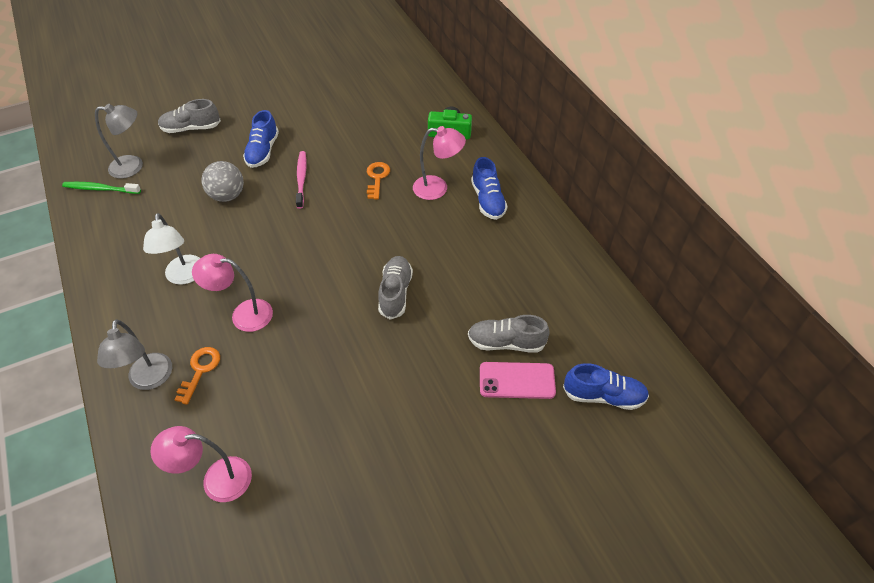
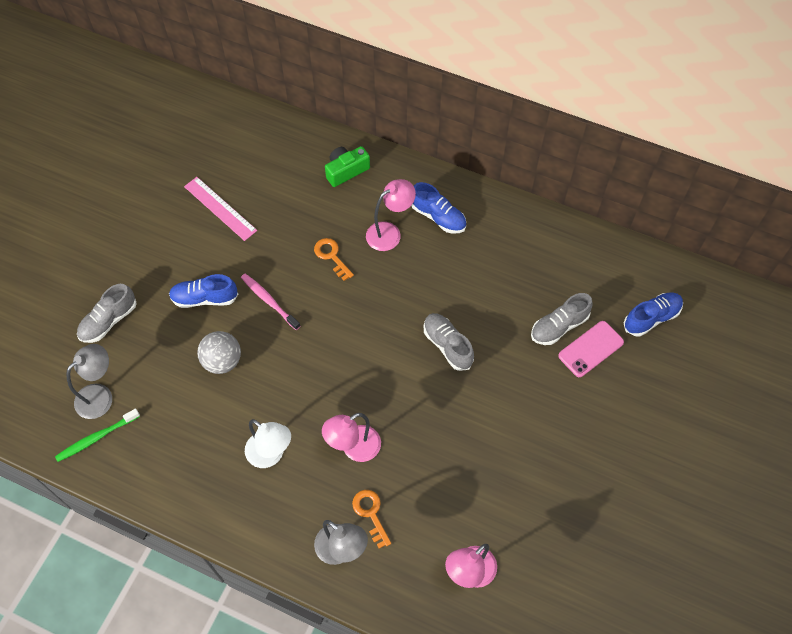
camera: 40 degrees left, 10 degrees up
blue shoe [243,110,279,168] -> blue shoe turned 120 degrees clockwise [169,274,238,308]
none -> pink ruler [184,177,257,241]

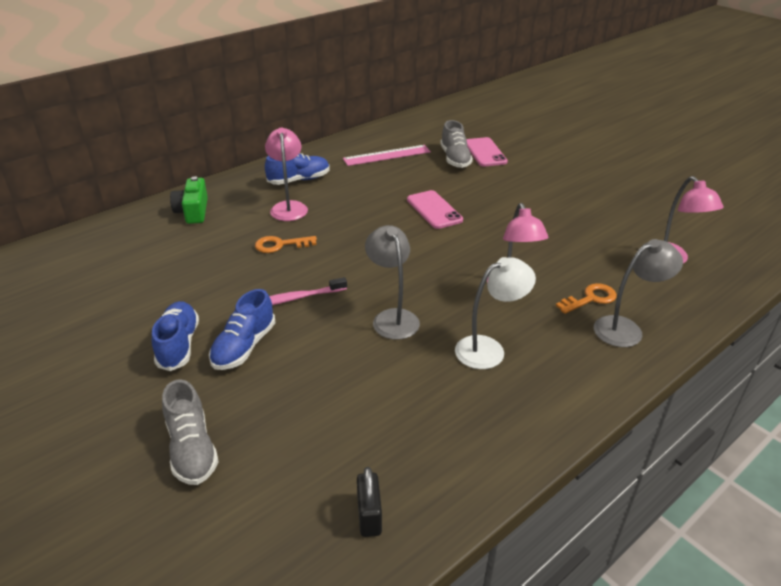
camera: 65 degrees left, 25 degrees down
green toothbrush [55,409,140,462] -> black padlock [357,467,382,537]
grey lamp [66,344,112,419] -> grey lamp moved to [365,225,420,340]
pink ruler [184,177,257,241] -> pink ruler moved to [343,145,431,166]
grey ball [197,331,241,374] -> none
orange key [352,490,391,549] -> orange key turned 150 degrees clockwise [556,283,617,314]
grey shoe [424,313,474,371] -> pink phone [407,190,463,229]
blue shoe [624,293,683,337] -> blue shoe moved to [152,301,199,371]

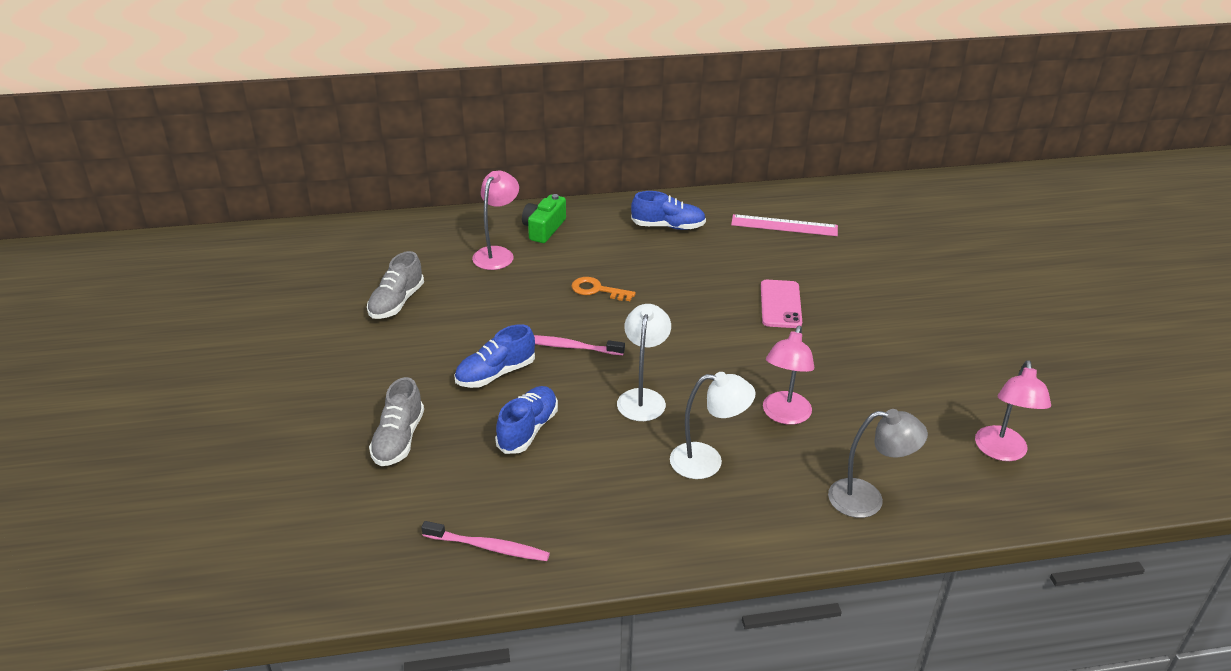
camera: 30 degrees right, 0 degrees up
blue shoe [152,301,199,371] -> blue shoe moved to [495,386,558,454]
pink lamp [265,128,308,221] -> pink lamp moved to [472,171,519,270]
black padlock [357,467,382,537] -> pink toothbrush [421,521,550,561]
grey lamp [365,225,420,340] -> white lamp [617,304,671,421]
grey shoe [440,120,473,168] -> grey shoe moved to [367,251,424,319]
pink phone [466,137,508,167] -> none
orange key [556,283,617,314] -> none

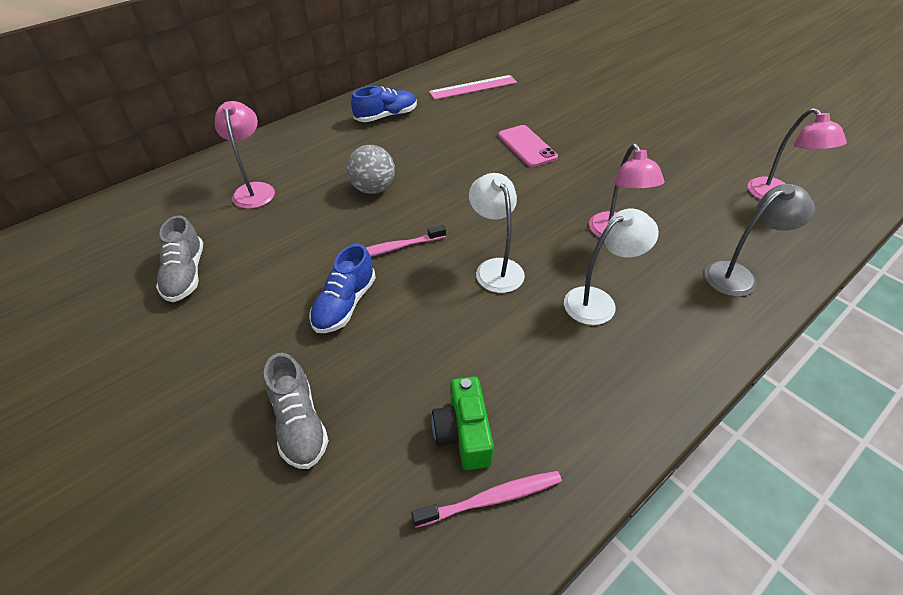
camera: 30 degrees left, 10 degrees up
blue shoe [495,386,558,454] -> none
green camera [522,194,566,243] -> green camera moved to [432,376,494,470]
orange key [571,277,636,301] -> grey ball [346,145,395,194]

